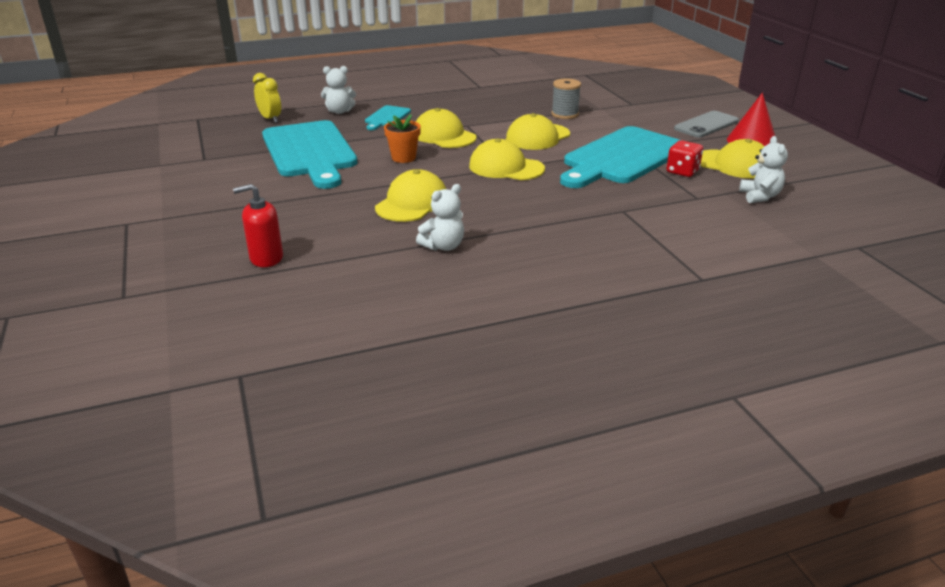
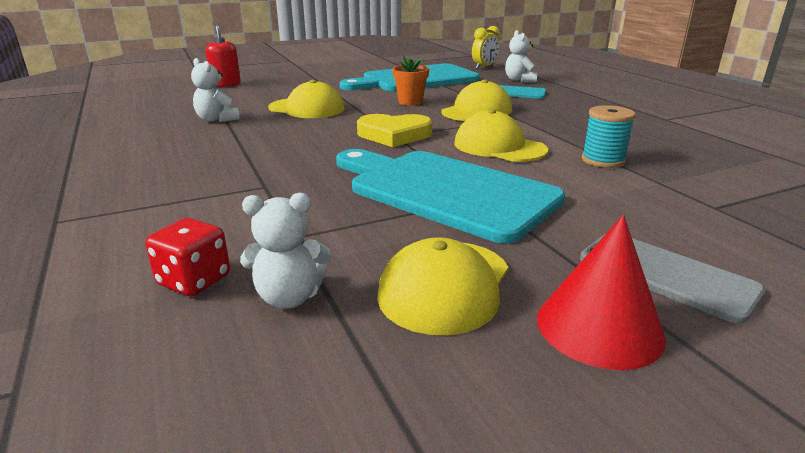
camera: 85 degrees right, 5 degrees down
yellow cap [469,138,545,180] -> yellow heart [357,114,432,147]
grey spool [551,78,581,119] -> turquoise spool [582,105,636,168]
red dice [667,140,703,177] -> red dice moved to [146,218,230,296]

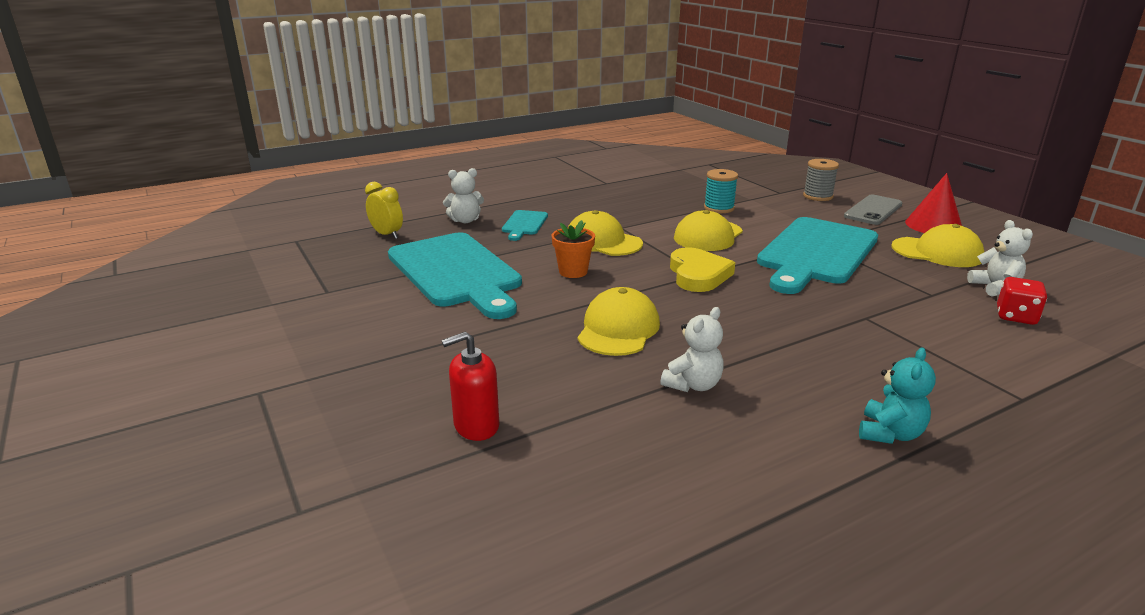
camera: 95 degrees left, 0 degrees up
none -> grey spool [803,159,839,201]
none -> turquoise teddy bear [859,347,936,444]

